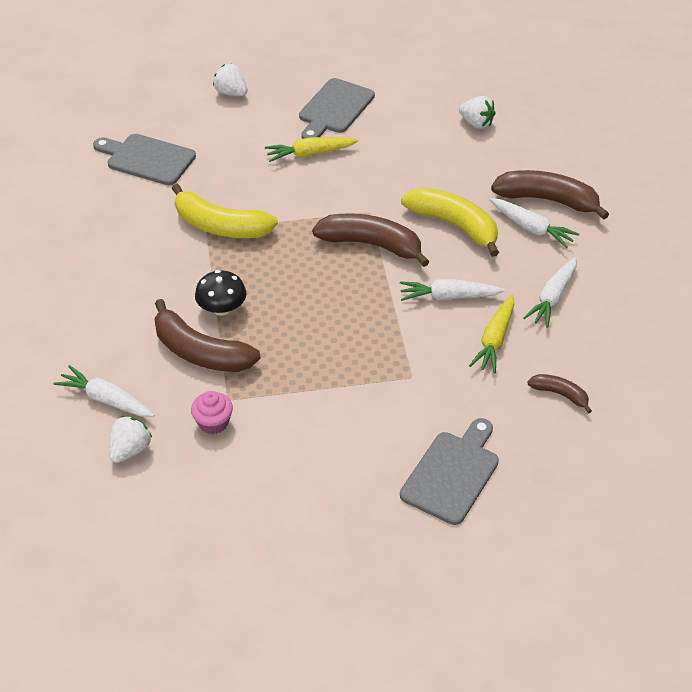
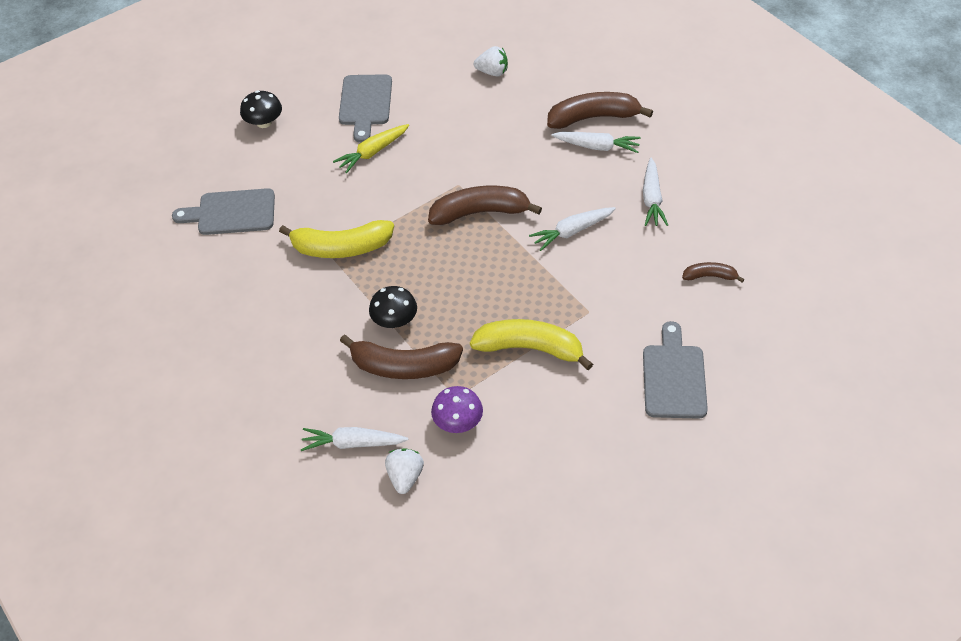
camera: 25 degrees left, 5 degrees up
pink cupcake [191,391,233,434] -> purple mushroom [431,386,483,433]
white strawberry [213,64,248,96] -> black mushroom [240,90,282,128]
yellow banana [401,188,499,257] -> yellow banana moved to [470,319,593,370]
yellow carrot [469,295,514,373] -> none

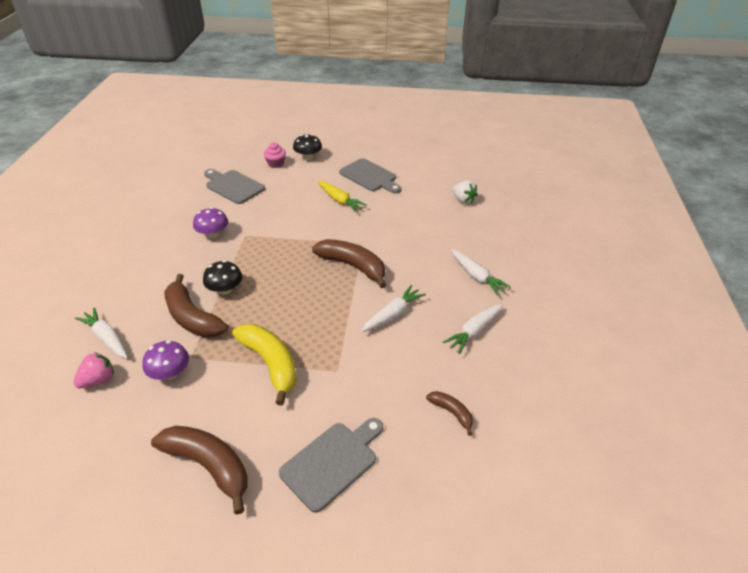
camera: 40 degrees right, 10 degrees down
yellow banana [279,220,394,258] -> none
yellow carrot [333,124,409,174] -> yellow carrot turned 135 degrees counterclockwise [318,181,367,212]
grey cutting board [339,74,392,143] -> grey cutting board turned 90 degrees counterclockwise [339,158,402,194]
white strawberry [385,448,424,494] -> pink strawberry [73,352,114,389]
white carrot [529,207,616,251] -> white carrot turned 120 degrees clockwise [362,285,426,332]
brown banana [547,92,653,129] -> brown banana moved to [151,426,247,515]
none -> purple mushroom [193,207,228,239]
none -> pink cupcake [264,142,286,168]

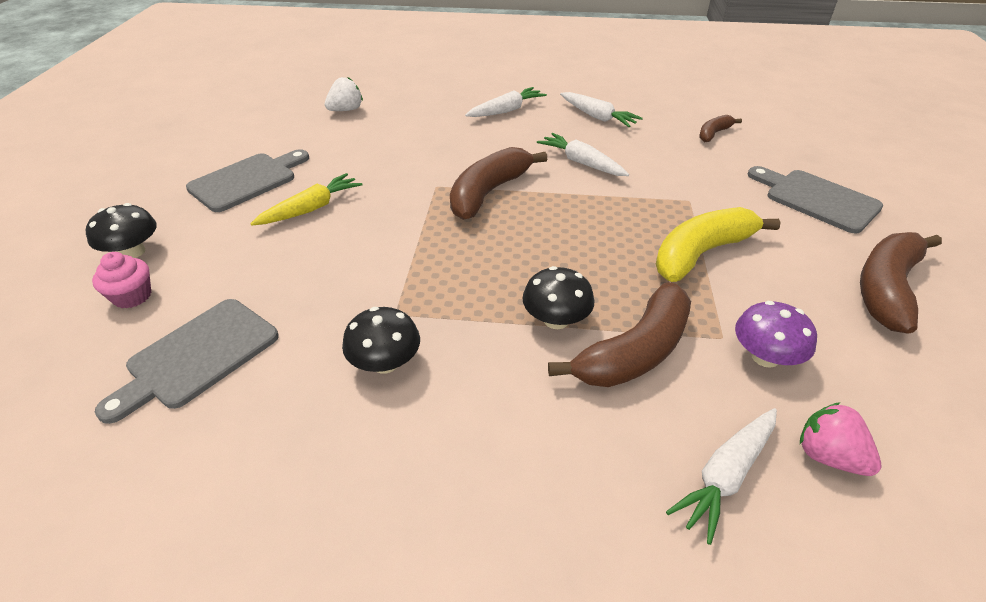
camera: 90 degrees left, 0 degrees up
purple mushroom [193,207,228,239] -> black mushroom [342,307,420,374]

